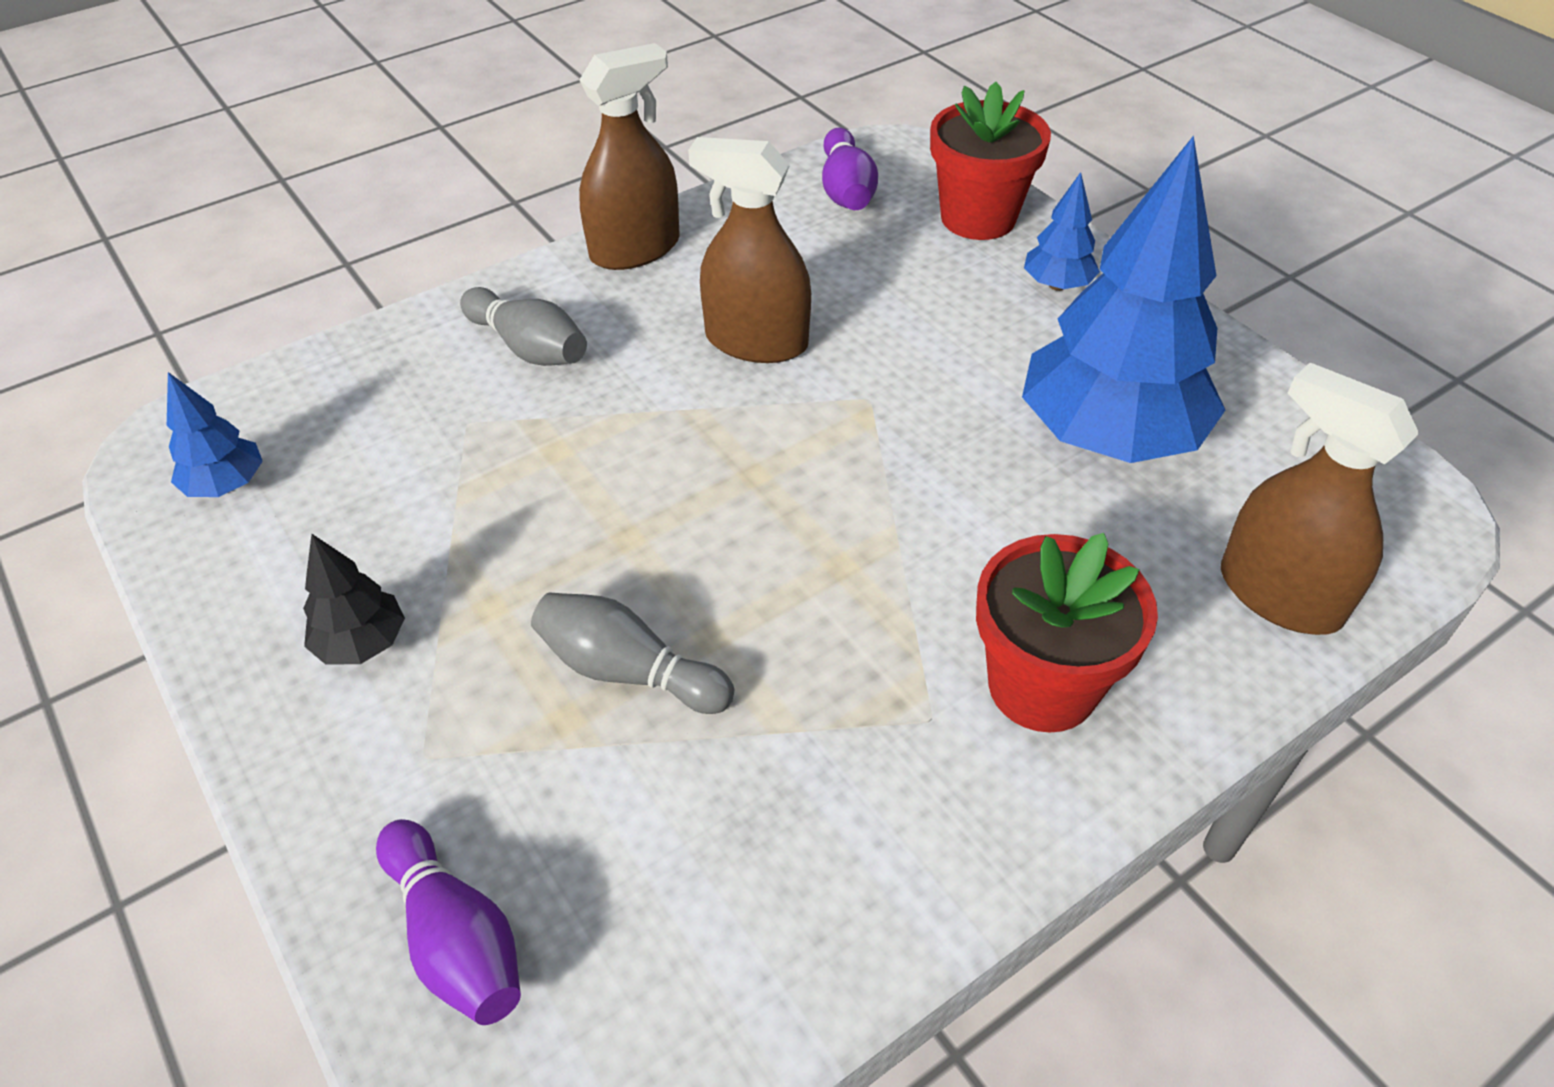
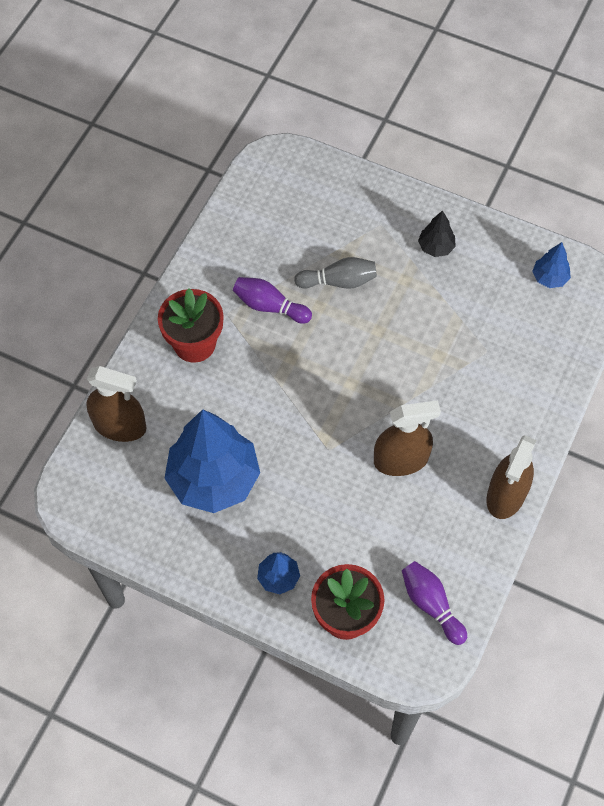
camera: 150 degrees right, 15 degrees up
purple bowling pin [376,819,521,1025] -> purple bowling pin moved to [233,277,312,324]
grey bowling pin [460,287,587,366] -> none

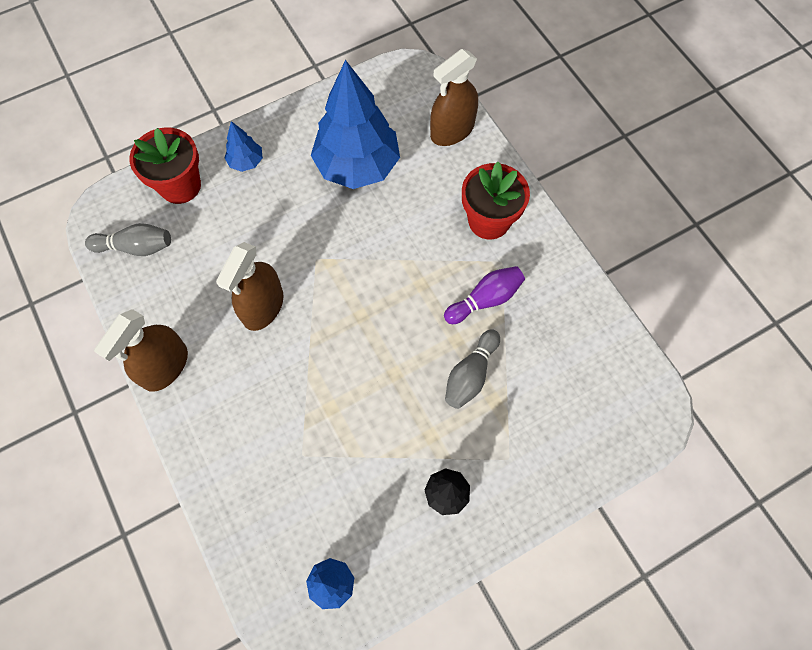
camera: 125 degrees right, 5 degrees up
purple bowling pin [402,561,467,645] -> grey bowling pin [85,223,171,256]
brown spray bottle [487,435,536,519] -> brown spray bottle turned 120 degrees counterclockwise [94,309,188,392]

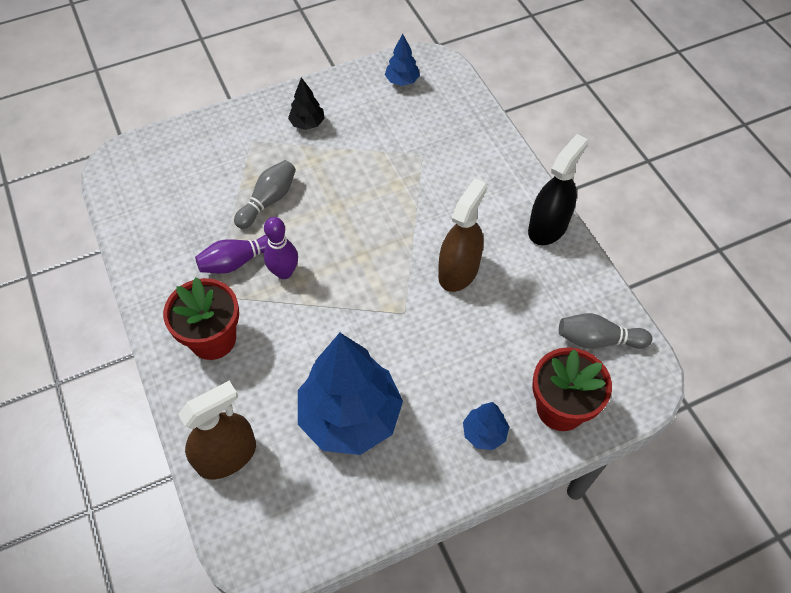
camera: 175 degrees left, 10 degrees down
brown spray bottle [94,309,188,392] -> black spray bottle [528,134,588,245]
none -> purple bowling pin [264,217,298,279]

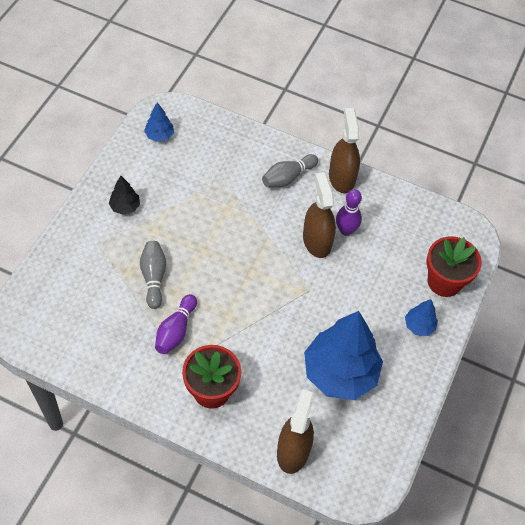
camera: 45 degrees left, 0 degrees up
purple bowling pin [264,217,298,279] -> purple bowling pin moved to [336,189,362,236]
black spray bottle [528,134,588,245] -> brown spray bottle [329,108,360,193]
grey bowling pin [559,313,652,349] -> grey bowling pin moved to [262,154,318,187]

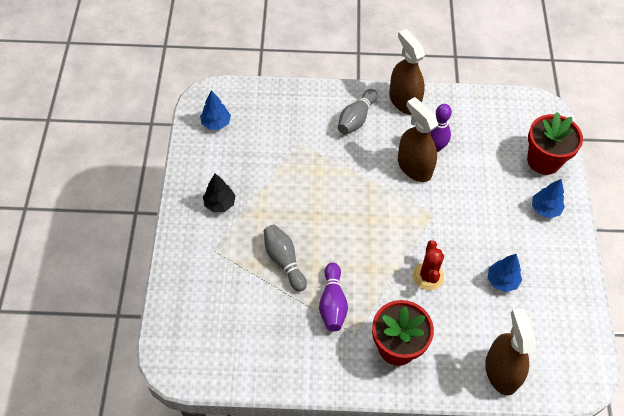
camera: 20 degrees left, 0 degrees up
blue tree [304,311,383,400] -> blue tree [488,254,522,292], size x0.44
none -> red cactus [413,240,444,290]

